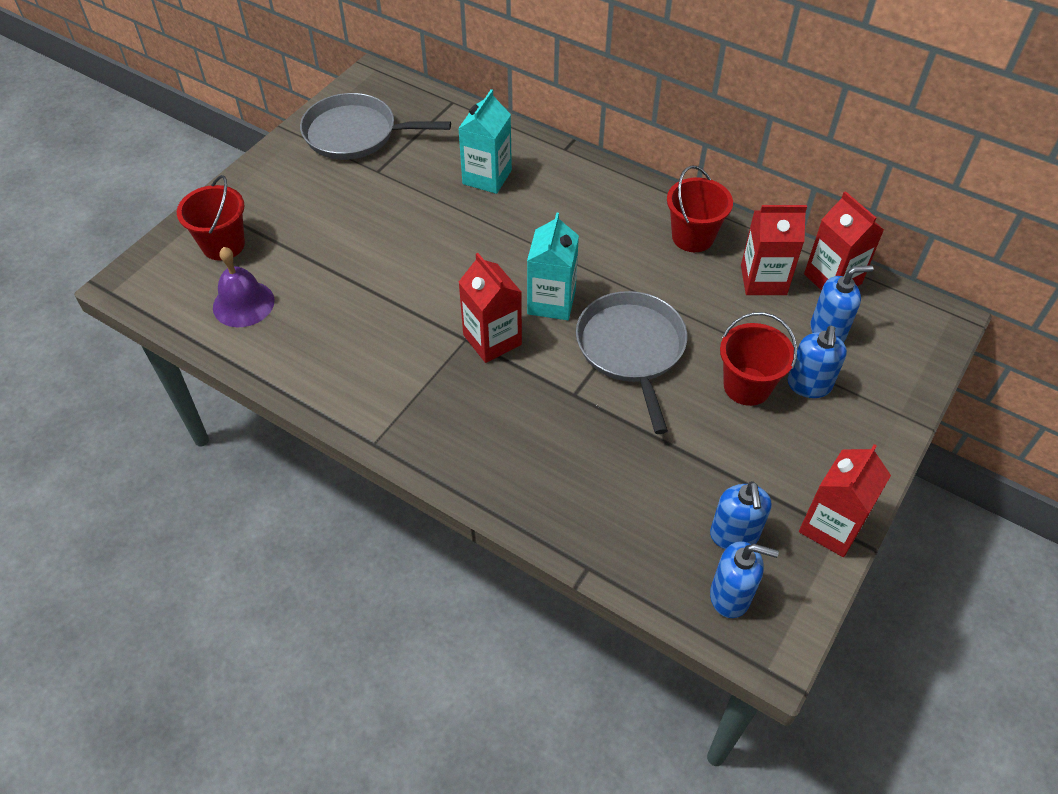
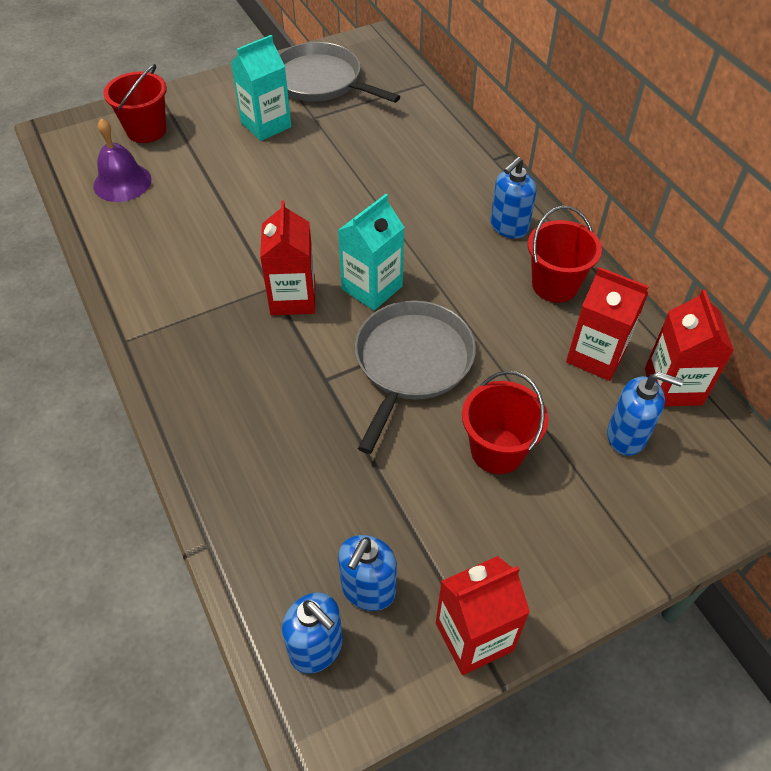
camera: 30 degrees right, 0 degrees up
turquoise carton [458,89,512,194] -> turquoise carton moved to [231,35,292,141]
blue soap dispenser [787,326,847,398] -> blue soap dispenser moved to [490,157,536,239]

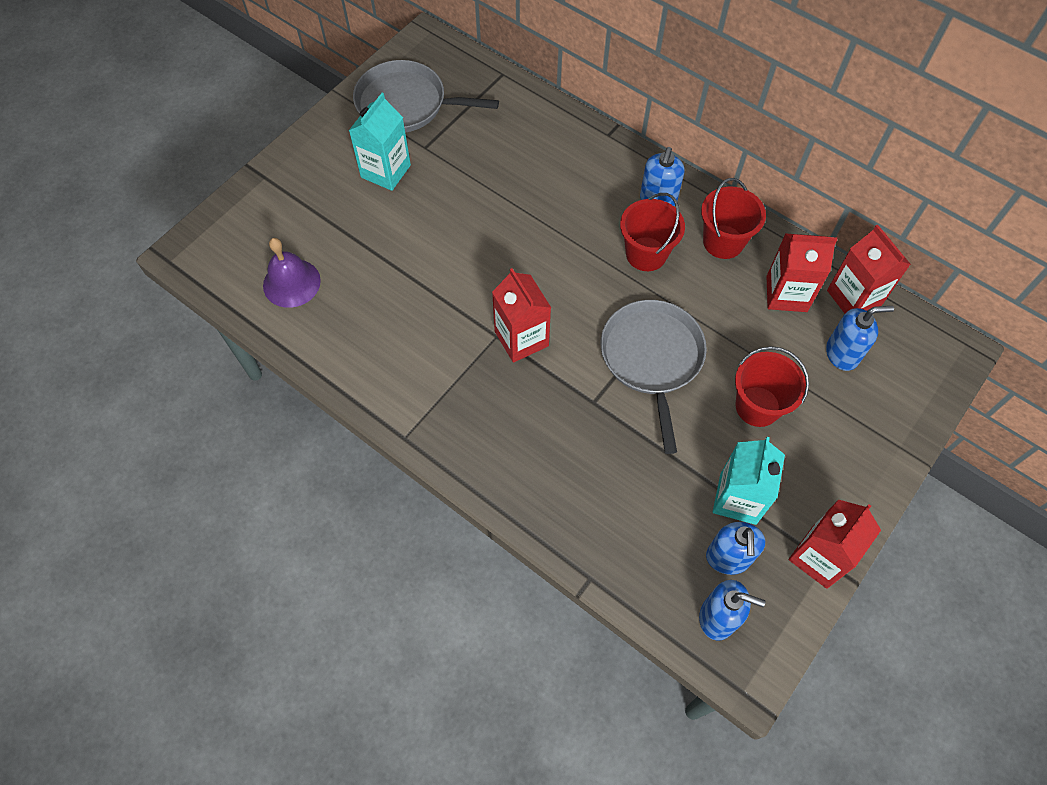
camera: 25 degrees left, 10 degrees up
red bucket [103,64,167,143] -> red bucket moved to [620,193,685,271]
turquoise carton [337,194,405,310] -> turquoise carton moved to [713,437,785,525]

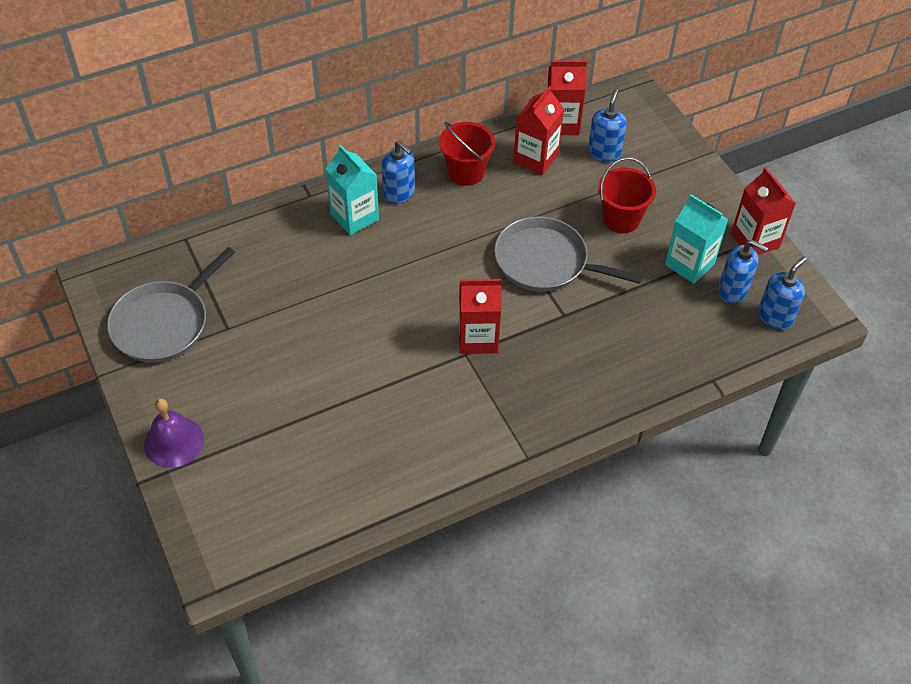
camera: 65 degrees left, 10 degrees down
purple bell [263,238,321,308] -> purple bell moved to [144,398,204,468]
turquoise carton [349,93,411,191] -> turquoise carton moved to [326,145,379,235]
red bucket [620,193,685,271] -> none

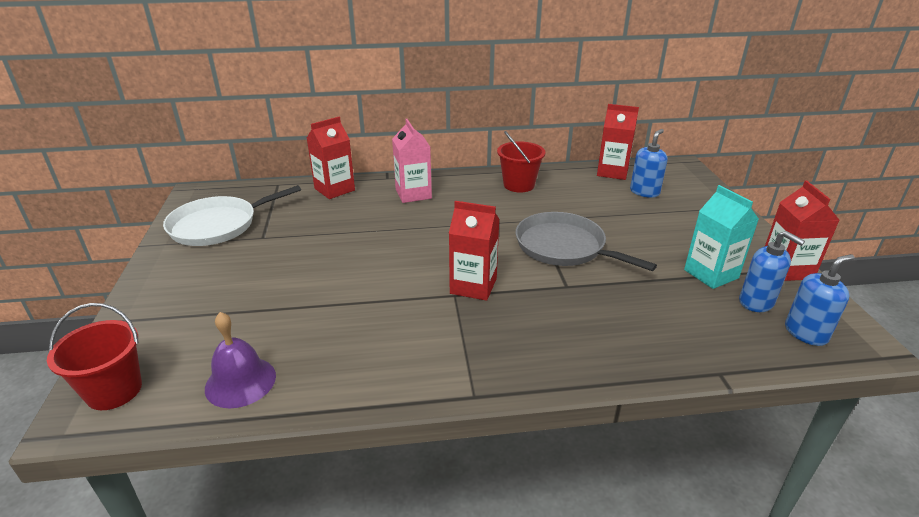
camera: 20 degrees right, 20 degrees down
grey pan [107,247,235,363] -> white pan [163,185,301,246]
purple bell [144,398,204,468] -> purple bell moved to [205,312,276,408]
turquoise carton [326,145,379,235] -> pink carton [392,119,432,203]
blue soap dispenser [382,141,415,204] -> none
red carton [513,86,564,175] -> red carton moved to [307,117,355,199]
red bucket [598,157,656,233] -> red bucket moved to [47,303,142,410]

